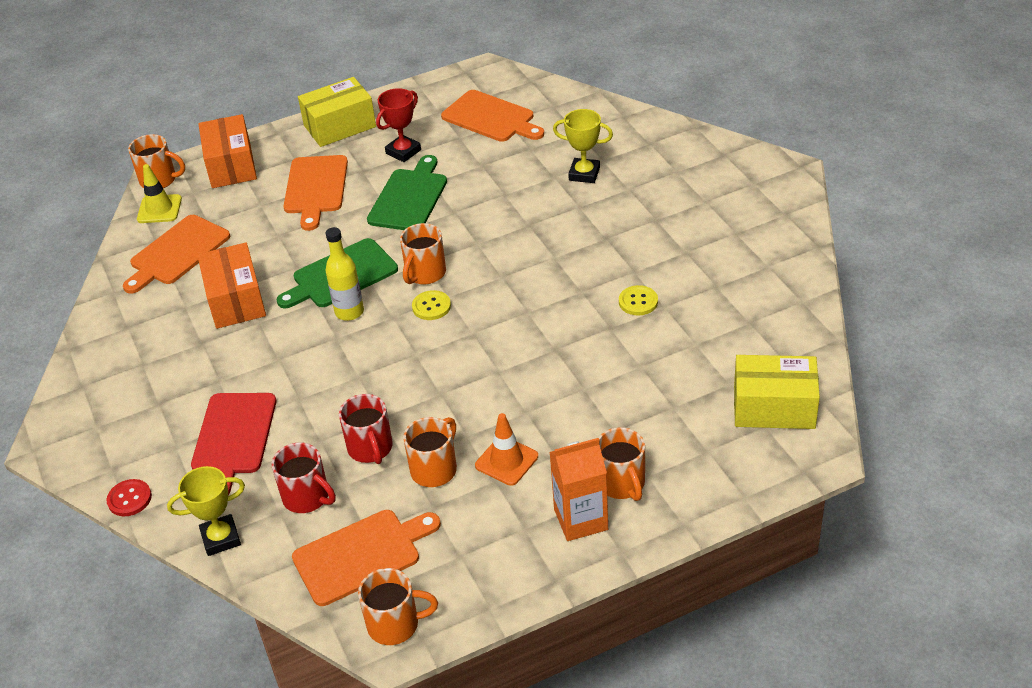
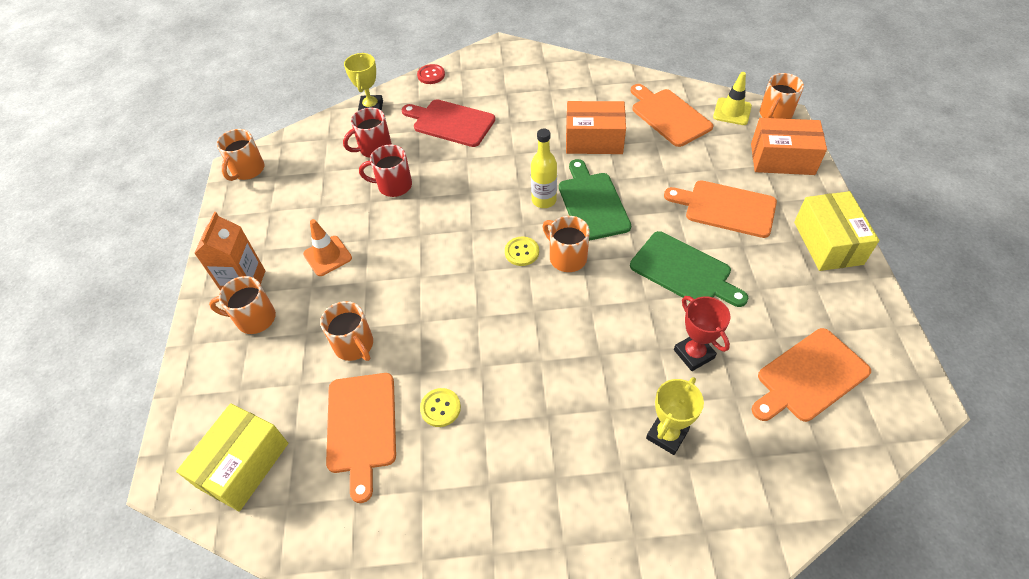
camera: 110 degrees right, 10 degrees up
orange cutting board [292,510,441,606] -> orange cutting board moved to [326,373,396,503]
red trophy [376,88,421,162] -> red trophy moved to [674,296,731,371]
orange mug [403,417,457,487] -> orange mug moved to [320,301,373,361]

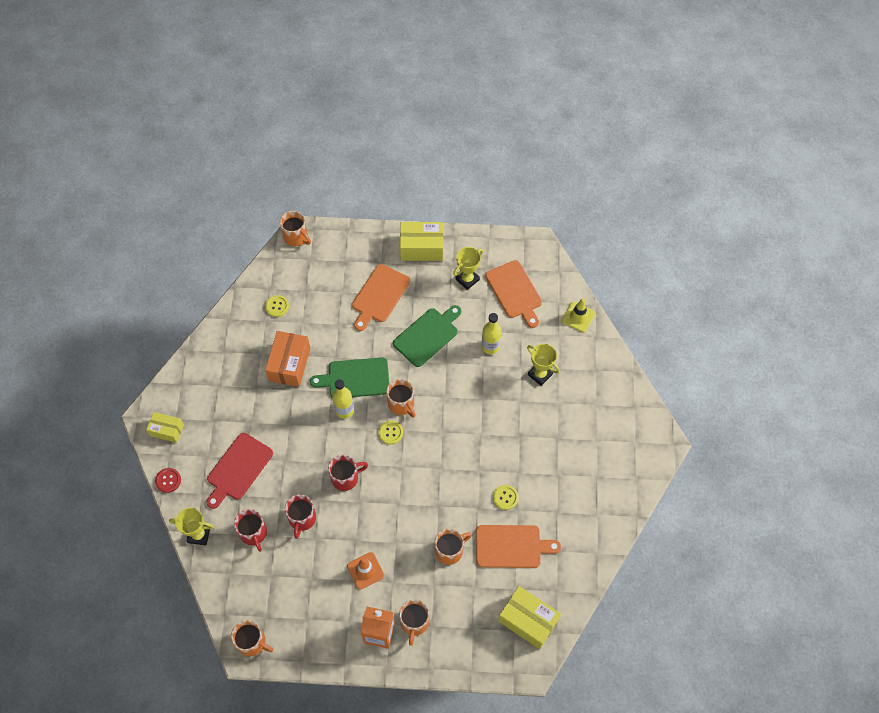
camera: 85 degrees left, 10 degrees up
orange mug [543,216,590,272] -> orange mug turned 90 degrees counterclockwise [386,379,416,418]
orange cutting board [631,84,713,147] -> yellow button [265,295,289,317]
red trophy [674,296,731,371] -> yellow bottle [482,313,501,354]
yellow traffic cone [713,72,752,125] -> yellow traffic cone moved to [562,298,595,332]
orange box [751,118,827,175] -> none
none -> yellow box [146,412,184,443]
none -> red mug [328,455,368,491]
none -> yellow trophy [453,247,483,290]

